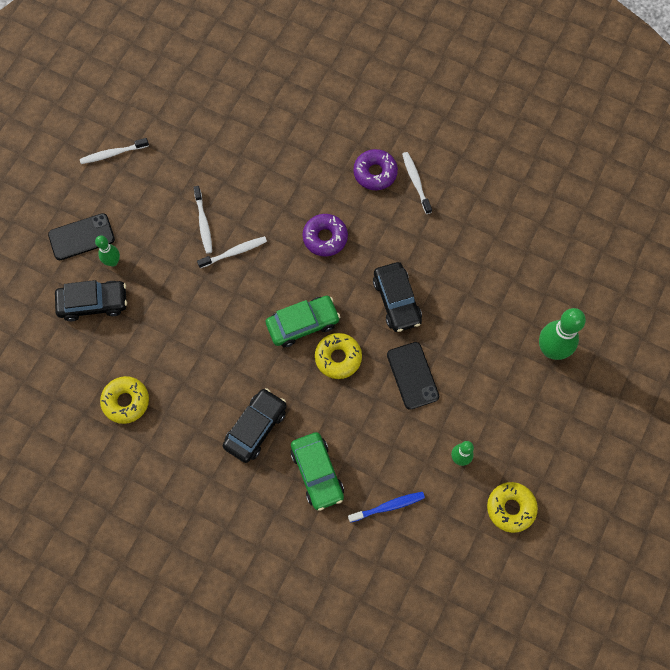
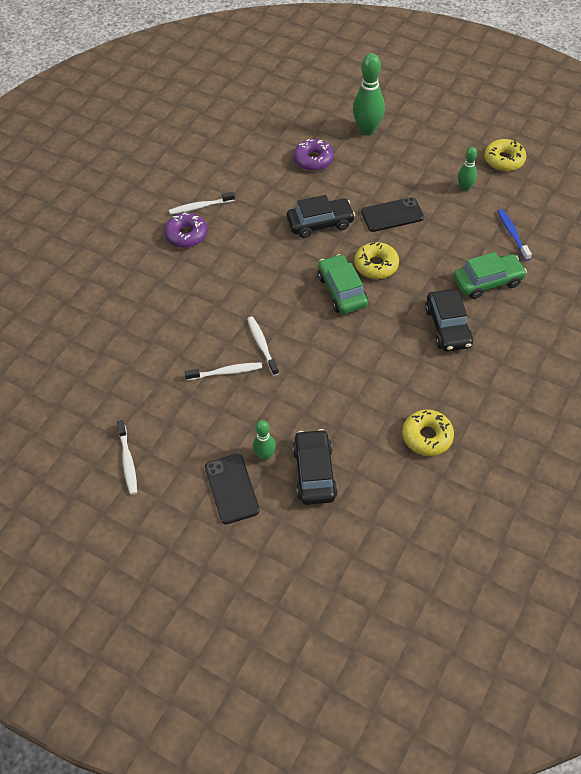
camera: 85 degrees left, 15 degrees down
black car [223,388,287,463] -> black car turned 135 degrees counterclockwise [425,289,473,352]
purple donut [303,214,348,257] -> purple donut moved to [293,139,334,171]

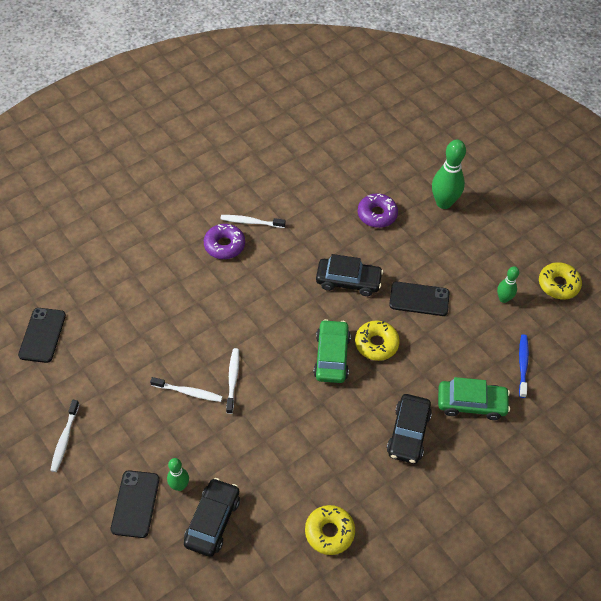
camera: 20 degrees right, 0 degrees up
none -> black phone [18,308,66,363]

